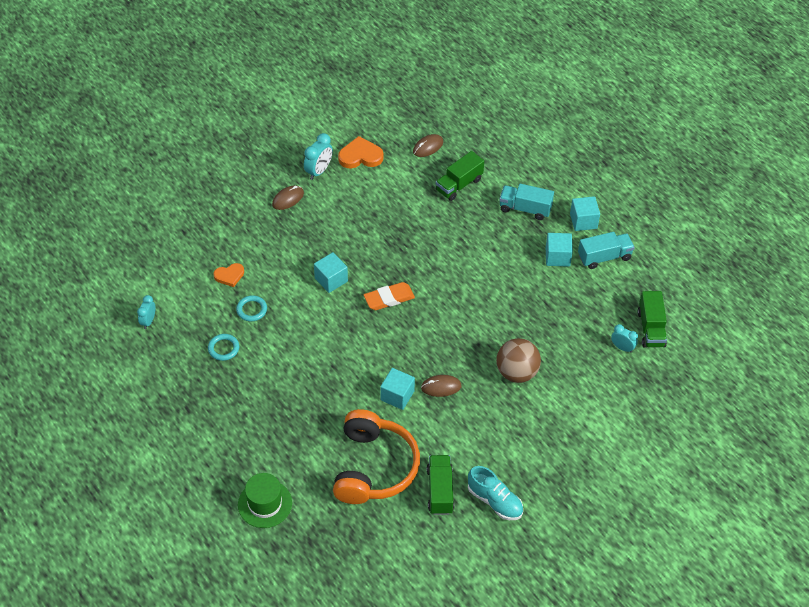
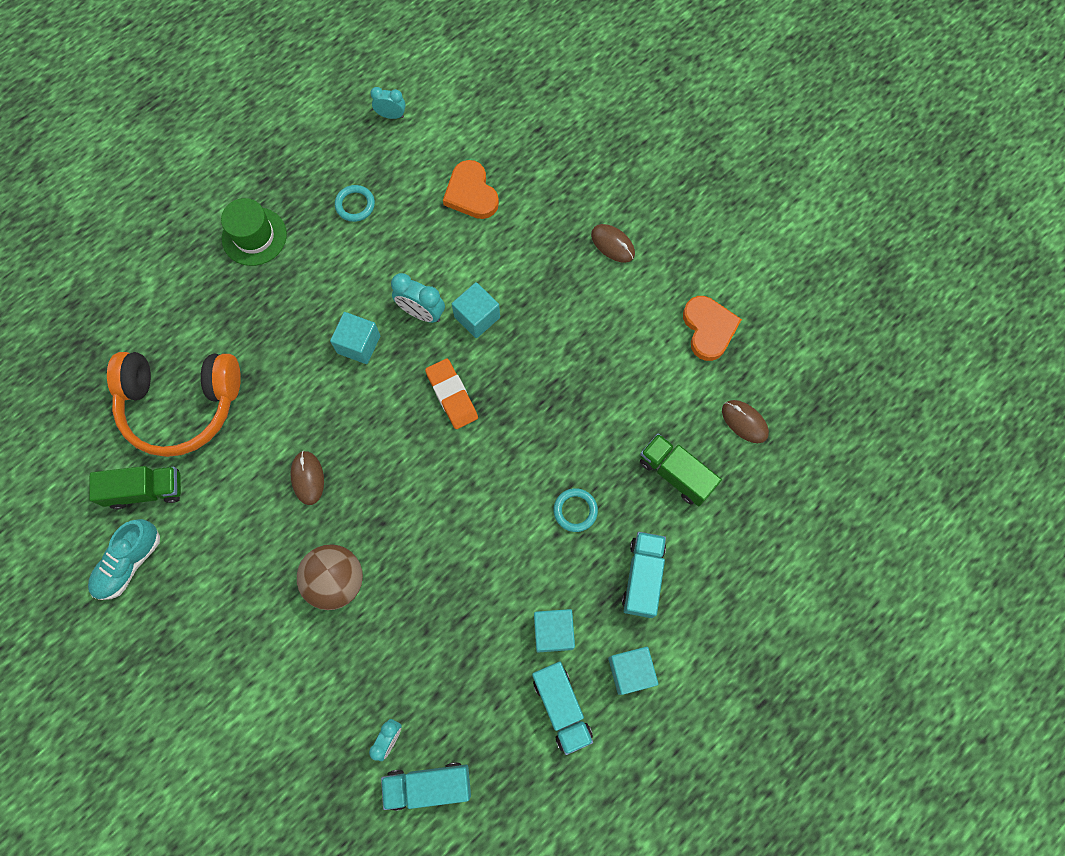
camera: 85 degrees right, 20 degrees up
orange heart [213,263,244,287] -> orange heart [443,160,499,219], size x1.56
turquoise ring [236,295,267,321] -> turquoise ring moved to [554,488,598,532]
green hat [238,473,292,528] -> green hat moved to [221,198,287,266]
turquoise clock [304,133,333,180] -> turquoise clock moved to [391,273,445,323]
turquoise cube [380,368,415,410] -> turquoise cube moved to [330,312,380,364]
green truck [637,291,667,347] -> turquoise truck [381,762,471,811]

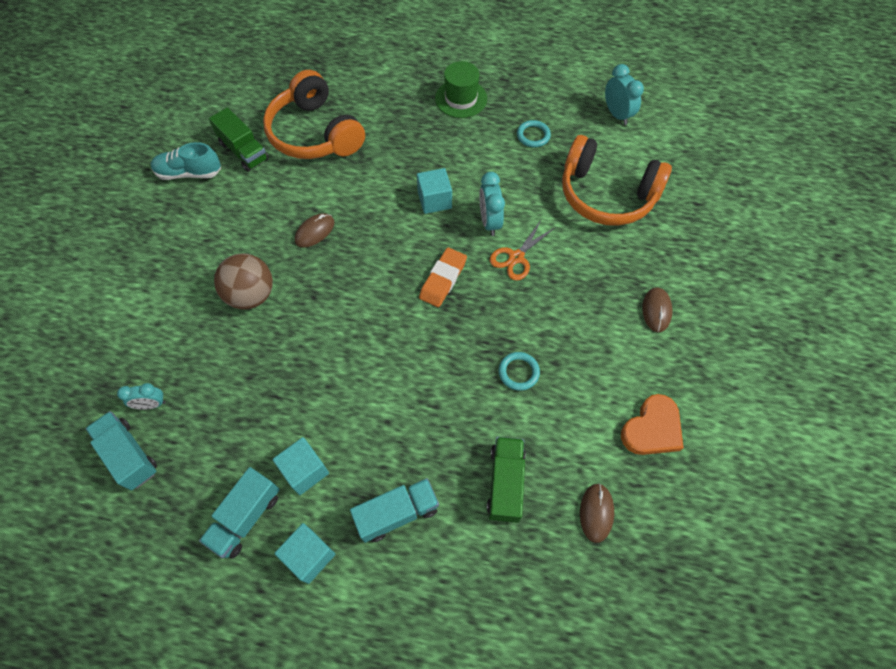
camera: 55 degrees right, 10 degrees down
turquoise clock [370,87,406,119] -> turquoise clock [605,64,644,125], size x1.50
orange heart [443,160,499,219] -> orange headphones [562,135,672,226]
turquoise cube [452,282,500,338] -> orange scissors [490,220,555,281]
turquoise ring [554,488,598,532] -> turquoise ring moved to [498,352,540,391]

